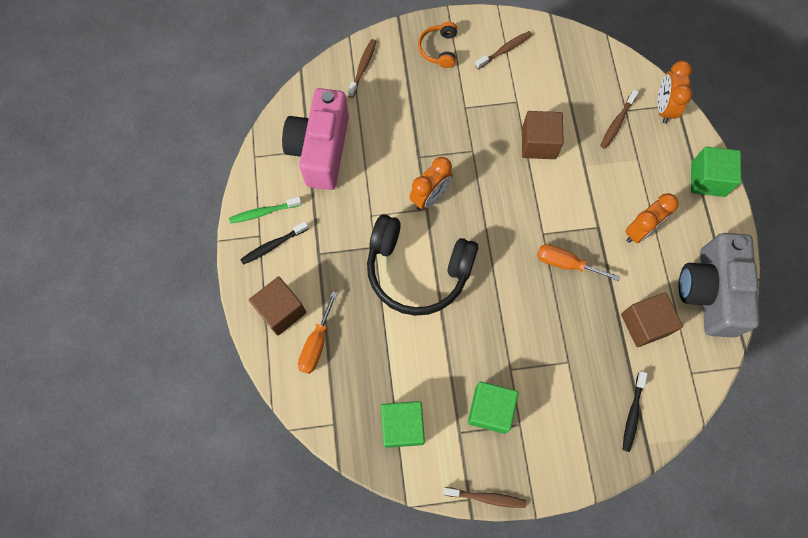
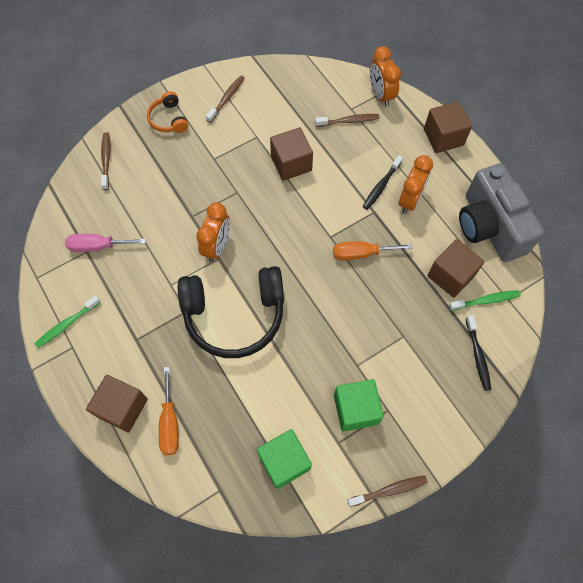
camera: 25 degrees left, 5 degrees down
black toothbrush [240,221,309,265] -> black toothbrush moved to [363,155,403,210]
pink camera [282,88,349,190] -> pink screwdriver [65,234,146,252]
brown toothbrush [600,89,639,149] -> brown toothbrush turned 105 degrees counterclockwise [315,114,379,127]
green cube [691,146,741,197] -> brown cube [424,101,472,153]
none -> green toothbrush [449,290,521,311]

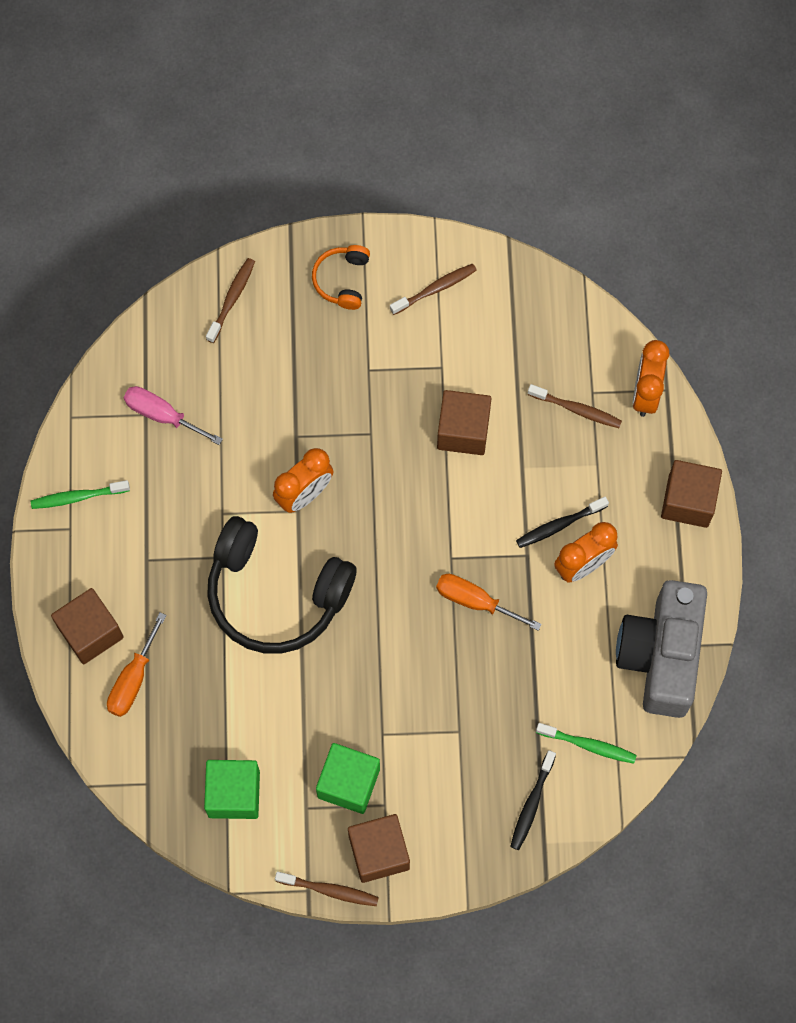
camera: 30 degrees right, 5 degrees up
brown cube [427,239,485,298] -> brown cube moved to [348,814,410,883]

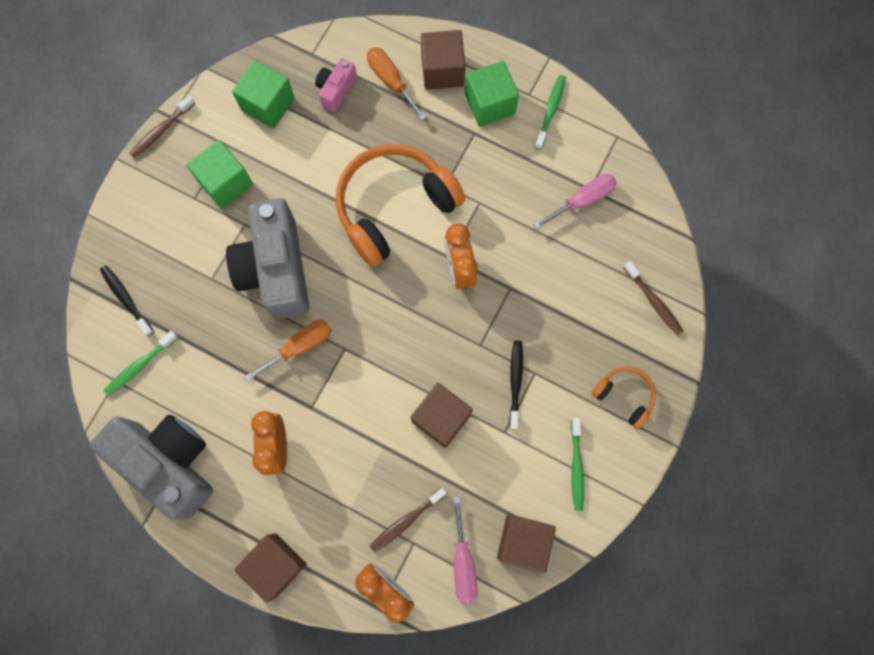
camera: 120 degrees right, 5 degrees up
black headphones [207,516,356,654] -> orange headphones [336,144,465,267]
brown cube [348,814,410,883] -> brown cube moved to [497,515,556,573]
brown toothbrush [390,264,477,315] -> green toothbrush [571,418,584,511]
black toothbrush [516,497,609,548] -> black toothbrush moved to [509,340,523,429]
none -> grey camera [226,198,309,319]
none -> pink camera [315,58,357,112]
none -> pink screwdriver [453,496,478,604]
none -> green cube [465,61,519,127]

